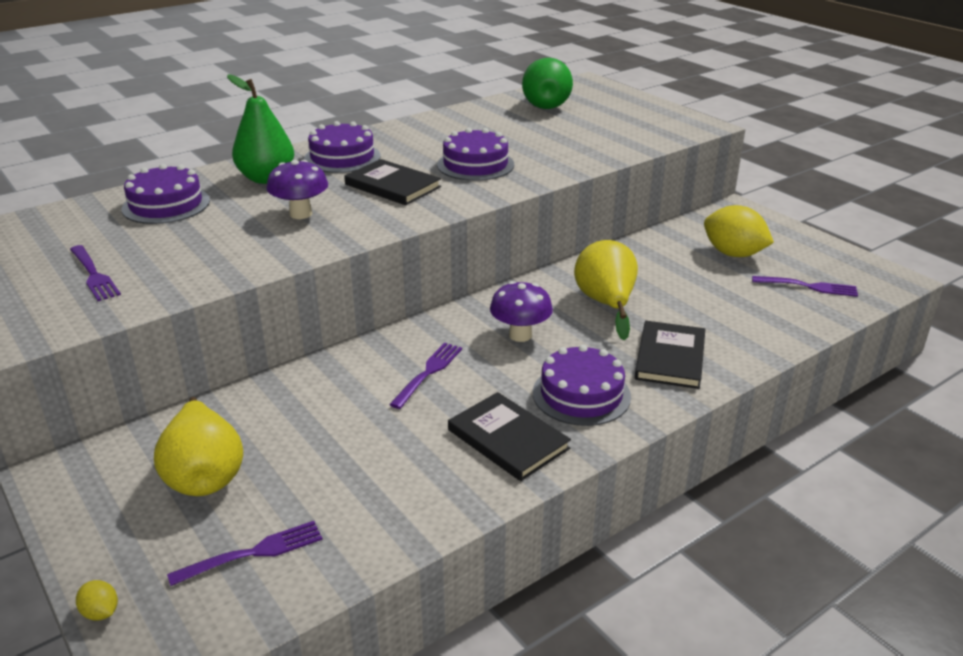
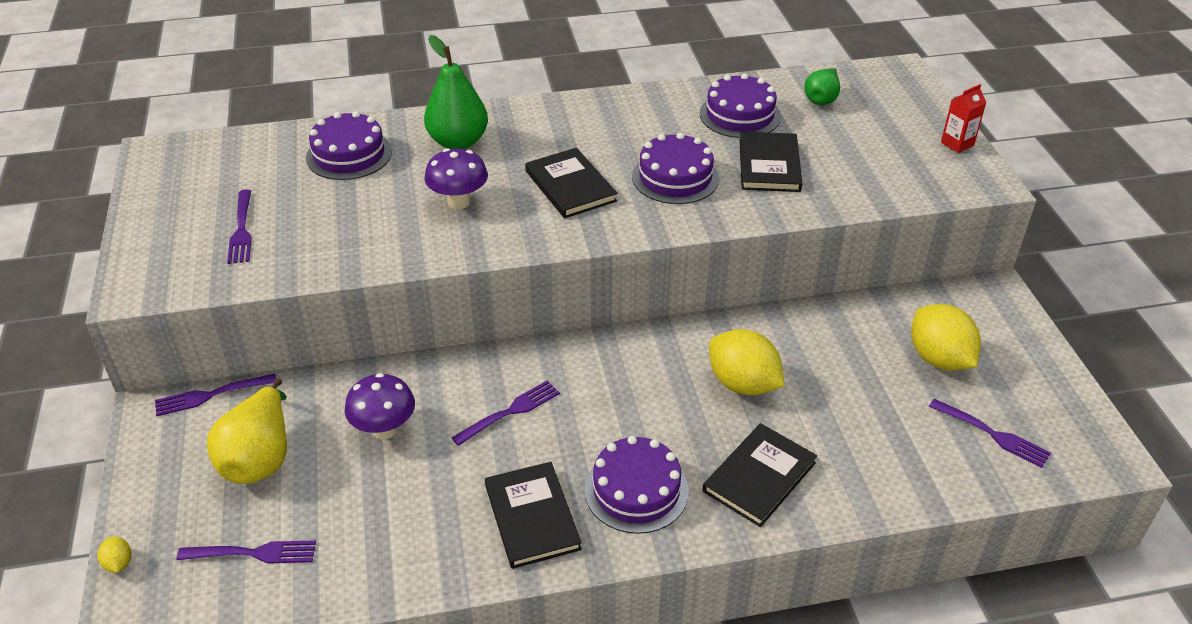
camera: 25 degrees right, 10 degrees up
purple cake [304,121,381,173] -> purple cake moved to [700,73,781,138]
purple mushroom [490,281,553,342] -> purple mushroom moved to [345,373,415,439]
green pear [522,58,573,109] -> green pear [804,68,840,105], size x0.59
yellow pear [574,240,638,341] -> yellow lemon [709,329,784,395]
none -> purple fork [155,374,276,416]
none -> black book [739,132,802,192]
none -> red carton [941,84,986,153]

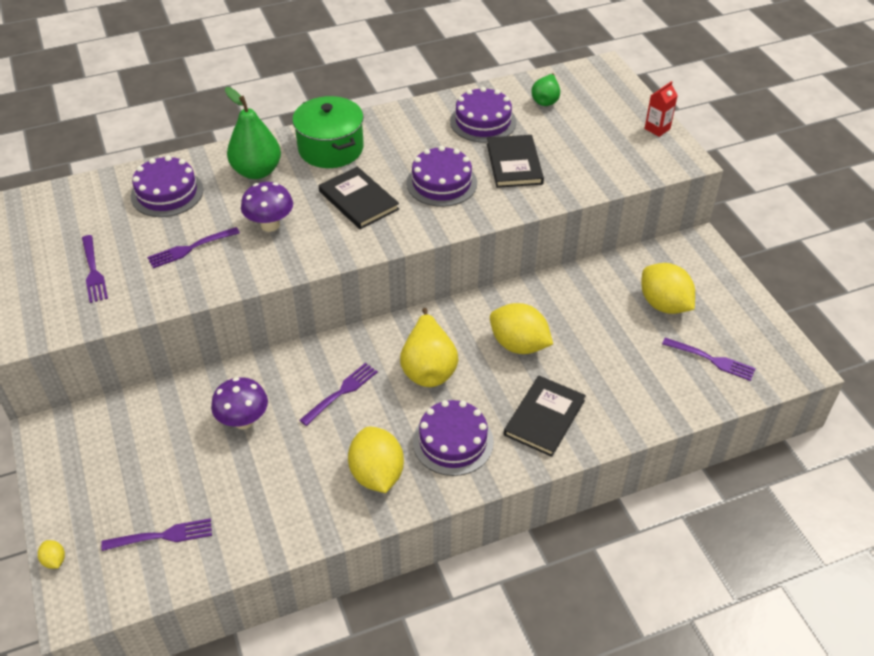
camera: 10 degrees left, 5 degrees up
purple fork [155,374,276,416] -> purple fork moved to [147,227,240,268]
yellow pear [207,378,287,484] -> yellow pear moved to [400,308,459,387]
black book [485,462,582,569] -> yellow lemon [348,426,404,493]
none -> green pot [292,96,364,168]

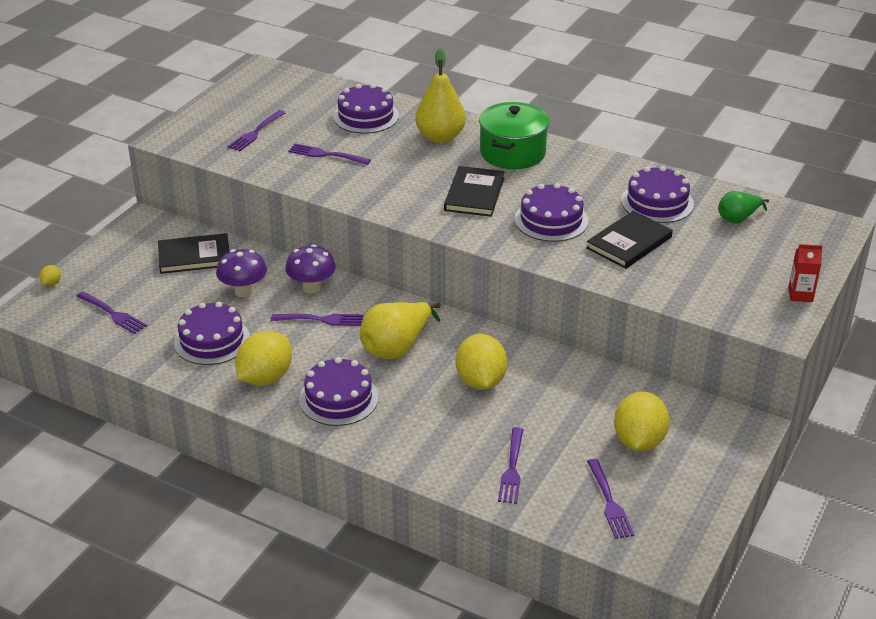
camera: 50 degrees right, 10 degrees down
green pear [225,87,281,179] -> yellow pear [415,49,466,143]
purple mushroom [241,182,293,232] -> purple mushroom moved to [285,244,336,294]
black book [504,376,586,457] -> black book moved to [158,233,229,274]
none -> purple cake [174,302,250,365]
none -> purple fork [498,427,524,504]

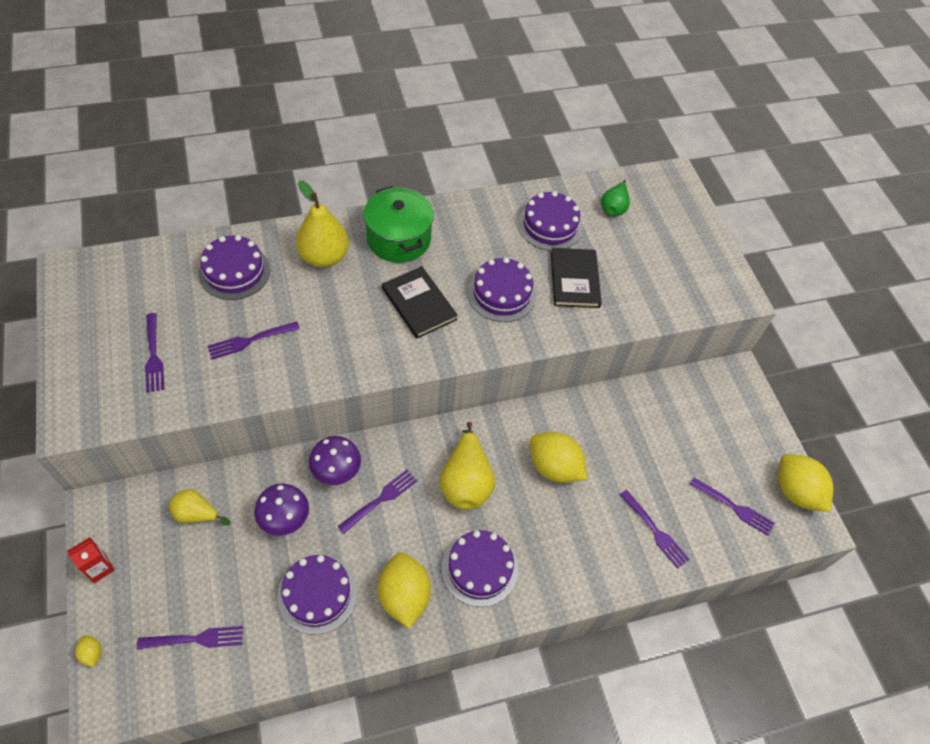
camera: 50 degrees left, 20 degrees up
black book [158,233,229,274] -> yellow pear [169,489,230,525]
yellow lemon [614,392,670,451] -> yellow lemon moved to [778,454,834,512]
red carton [788,244,823,302] -> red carton moved to [67,537,115,583]

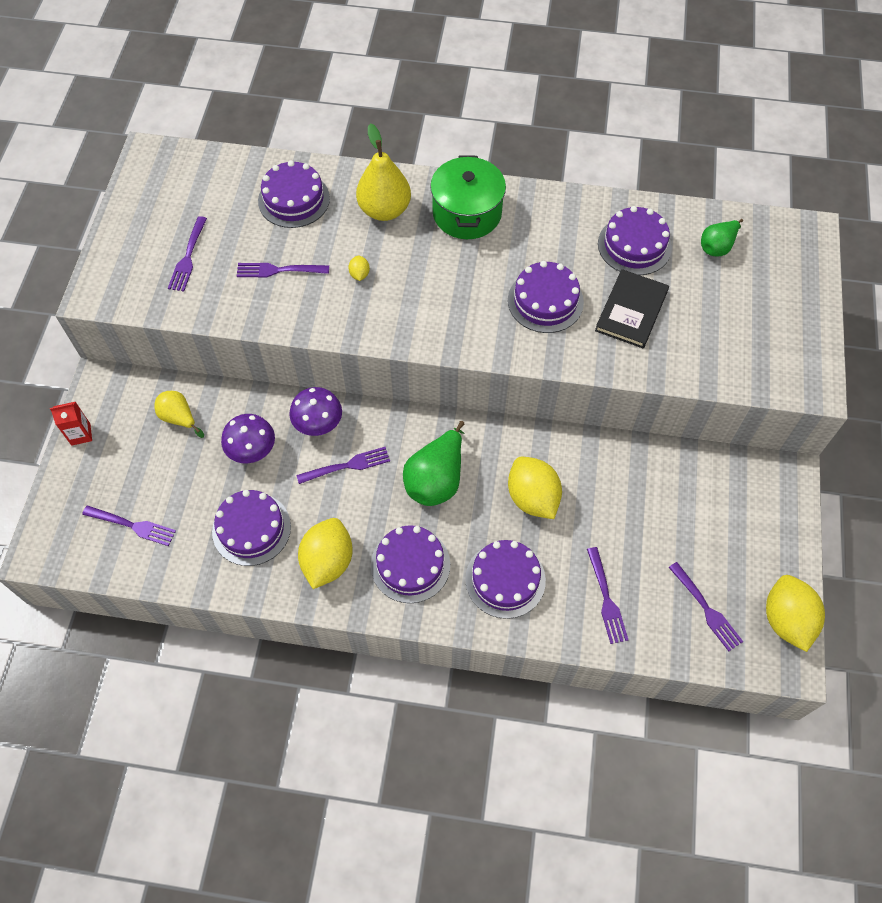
camera: 30 degrees right, 5 degrees up
yellow lemon [75,635,102,667] -> yellow lemon moved to [348,256,370,281]
black book [382,266,458,339] -> none
yellow pear [439,422,495,510] -> green pear [403,421,464,506]
none -> purple cake [465,540,546,619]

